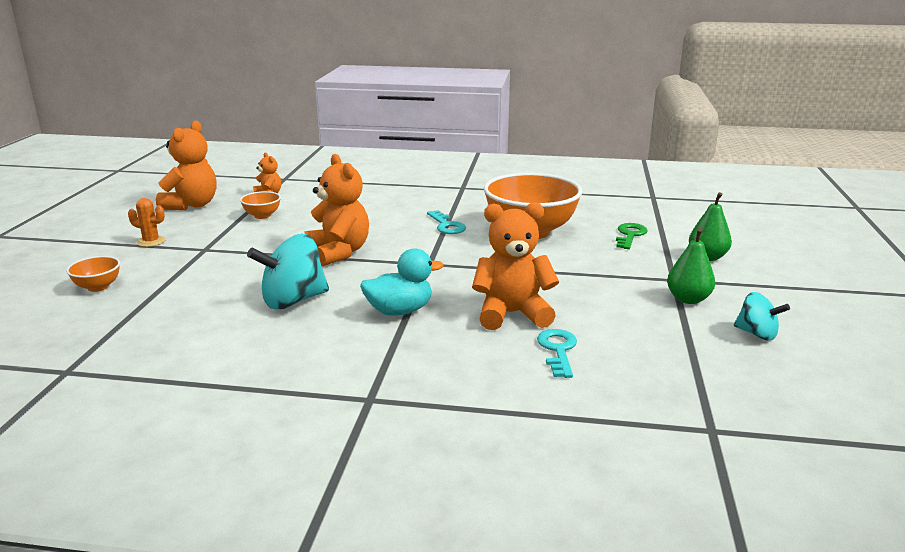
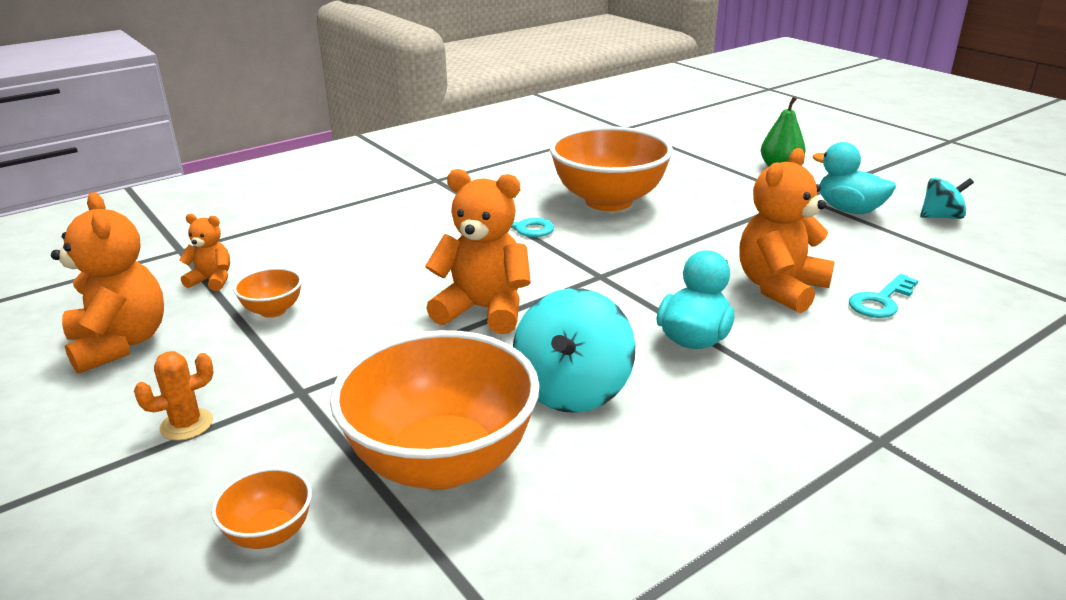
camera: 45 degrees left, 5 degrees up
turquoise key [537,329,577,378] -> turquoise key turned 90 degrees counterclockwise [849,274,918,318]
green key [616,223,648,249] -> none
green pear [667,228,715,304] -> turquoise duck [812,142,896,214]
none -> orange bowl [330,330,540,490]

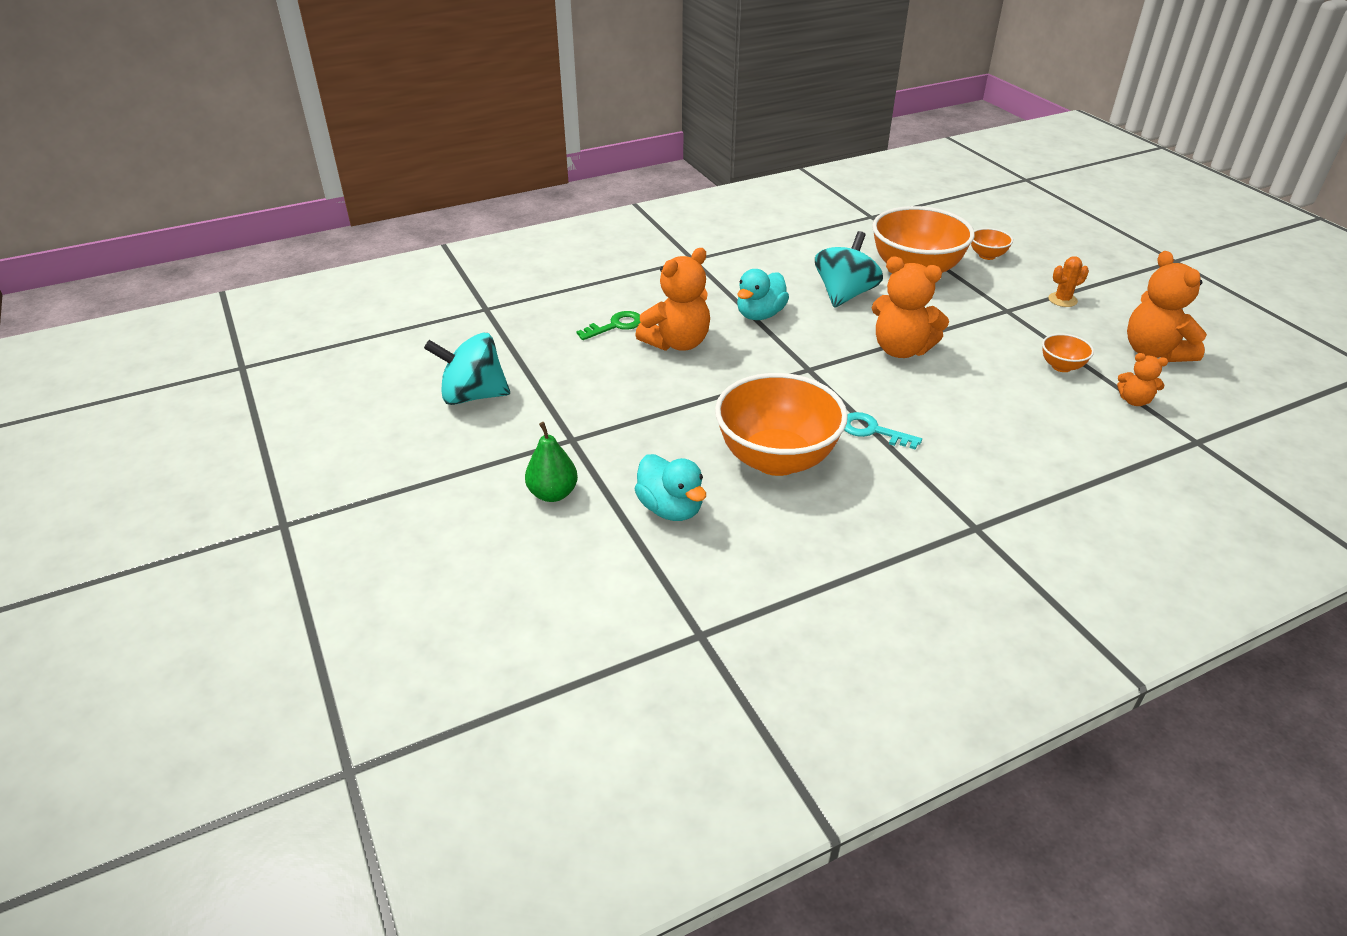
camera: 170 degrees left, 10 degrees up
turquoise duck [812,142,896,214] -> turquoise duck moved to [634,454,706,521]
turquoise key [849,274,918,318] -> green key [576,311,641,340]
turquoise spinning top [920,178,974,219] -> turquoise spinning top [424,332,510,405], size x1.73

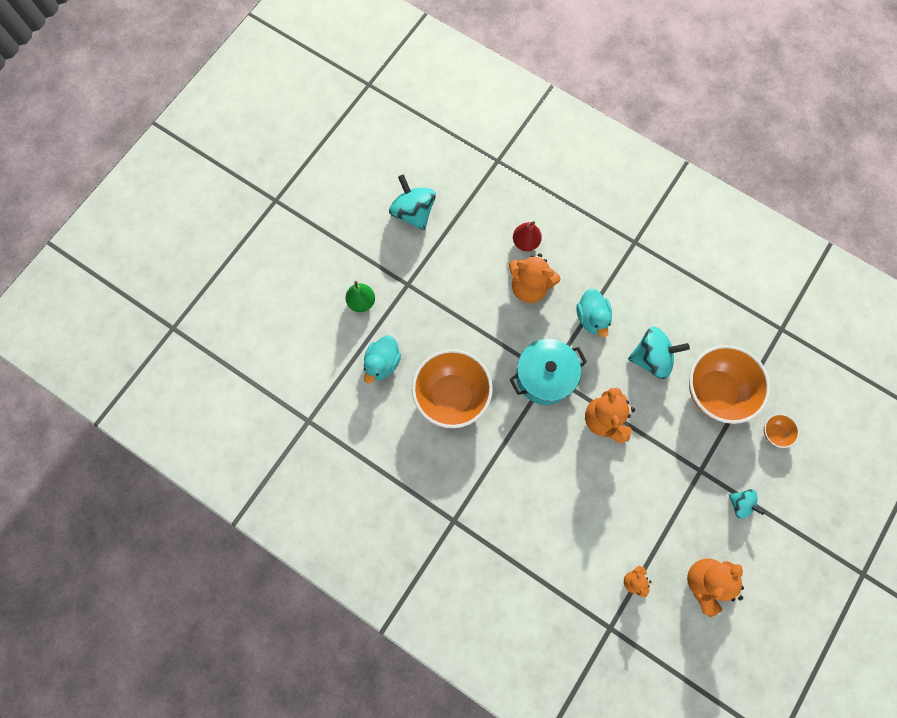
camera: 60 degrees right, 35 degrees up
green key [576,311,641,340] -> red pear [513,221,542,251]
turquoise duck [737,269,789,320] -> turquoise duck turned 105 degrees counterclockwise [576,288,612,337]
turquoise key [844,412,922,450] -> none
orange bowl [1042,334,1094,372] -> none
orange cactus [1048,256,1089,307] -> turquoise spinning top [729,489,765,519]
none -> turquoise pot [510,339,587,405]

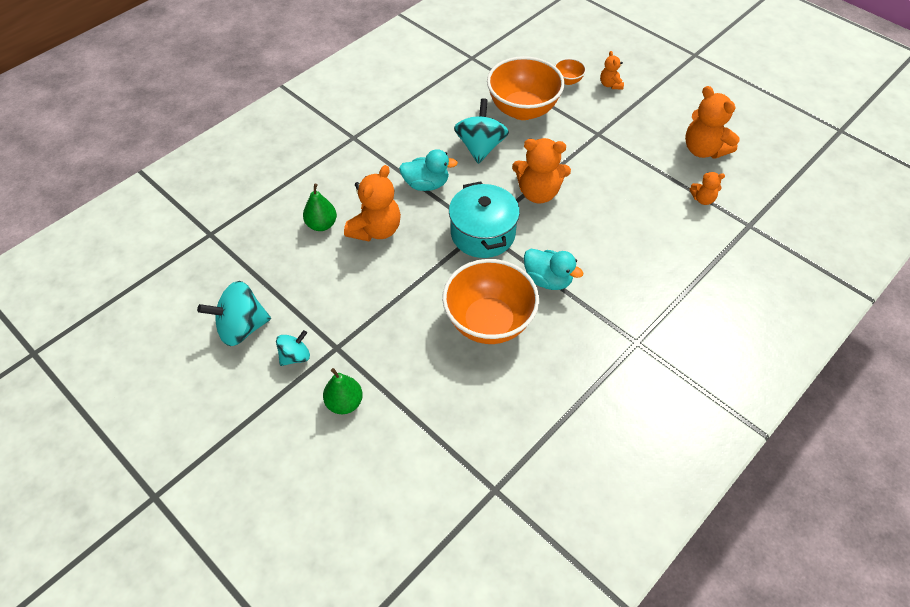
camera: 80 degrees left, 20 degrees down
turquoise duck [364,335,401,384] -> turquoise duck moved to [524,249,583,290]
red pear [513,221,542,251] -> green pear [303,184,337,231]
turquoise spinning top [729,489,765,519] -> turquoise spinning top moved to [276,330,310,366]
none -> orange teddy bear [600,51,624,89]

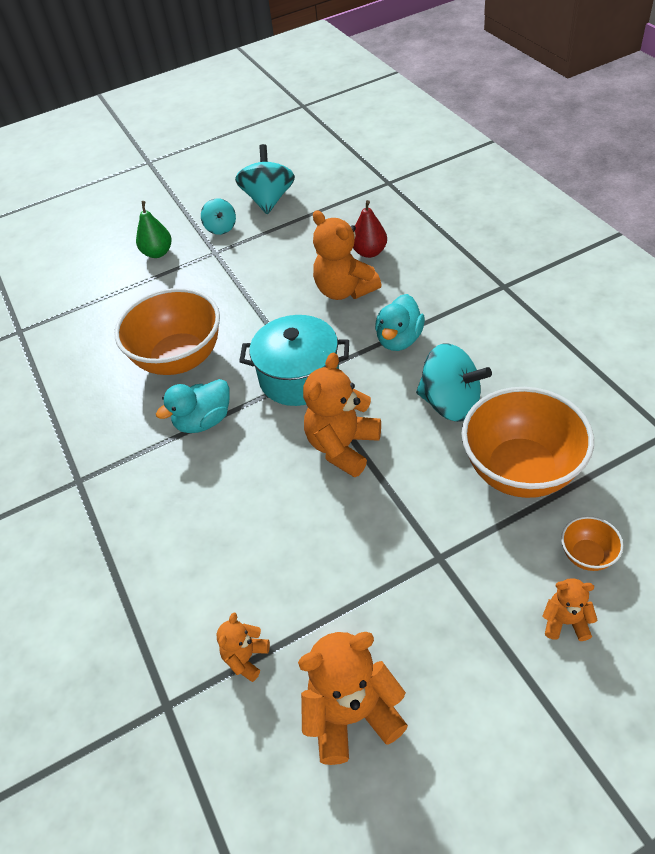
camera: 115 degrees right, 5 degrees down
green pear [303,184,337,231] -> red pear [353,200,387,258]

